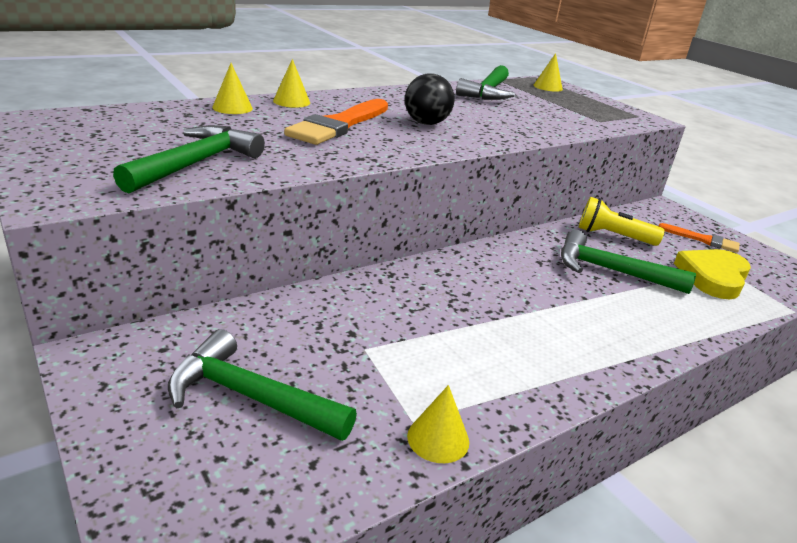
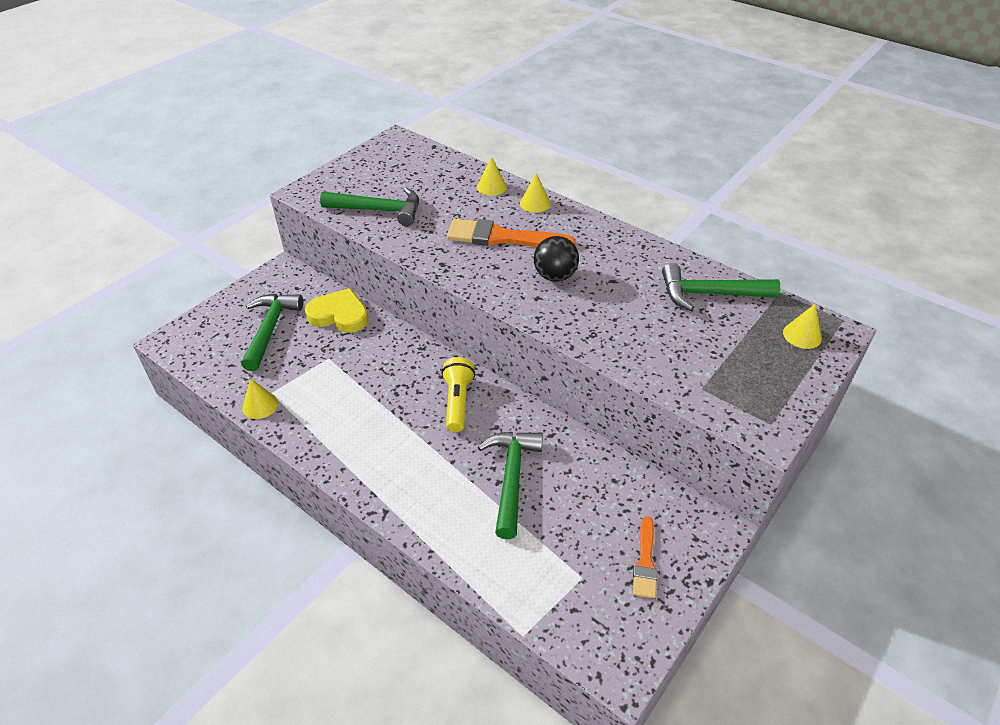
camera: 75 degrees right, 15 degrees up
yellow flashlight [579,197,665,246] -> yellow flashlight moved to [441,357,475,432]
yellow heart [674,249,751,299] -> yellow heart moved to [305,288,368,333]

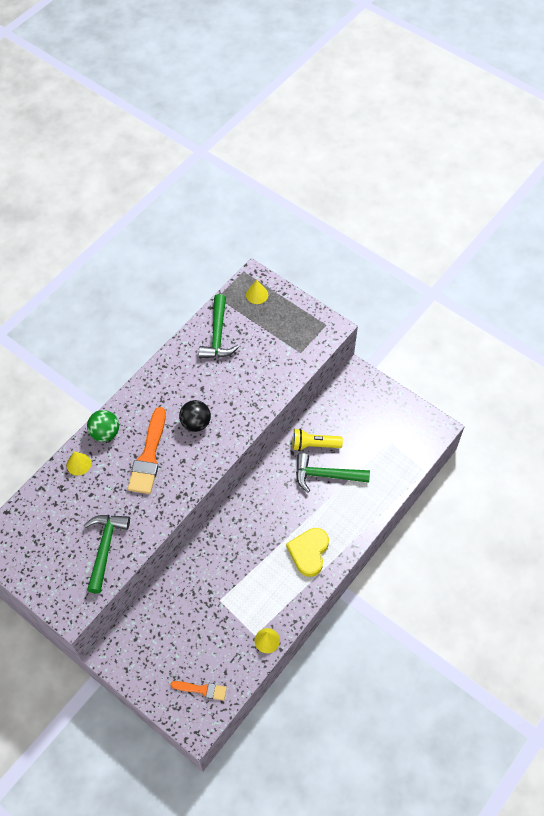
camera: 90 degrees left, 15 degrees up
green hammer [241,294,303,371] -> none
yellow heart [305,288,368,333] -> yellow heart moved to [286,528,329,577]
yellow flashlight [441,357,475,432] -> yellow flashlight moved to [292,429,343,451]
yellow cone [520,173,551,213] -> green ball [87,410,119,442]
orange brush [633,516,658,598] -> orange brush moved to [170,681,227,701]

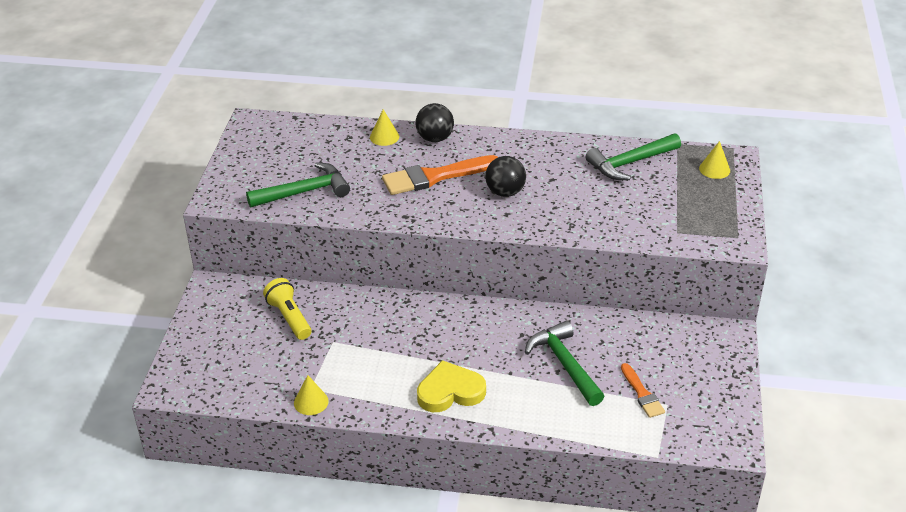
camera: 60 degrees right, 20 degrees down
green ball [87,410,119,442] -> black ball [415,103,454,142]
orange brush [170,681,227,701] -> orange brush moved to [621,363,665,418]
yellow flashlight [292,429,343,451] -> yellow flashlight moved to [263,278,311,340]

